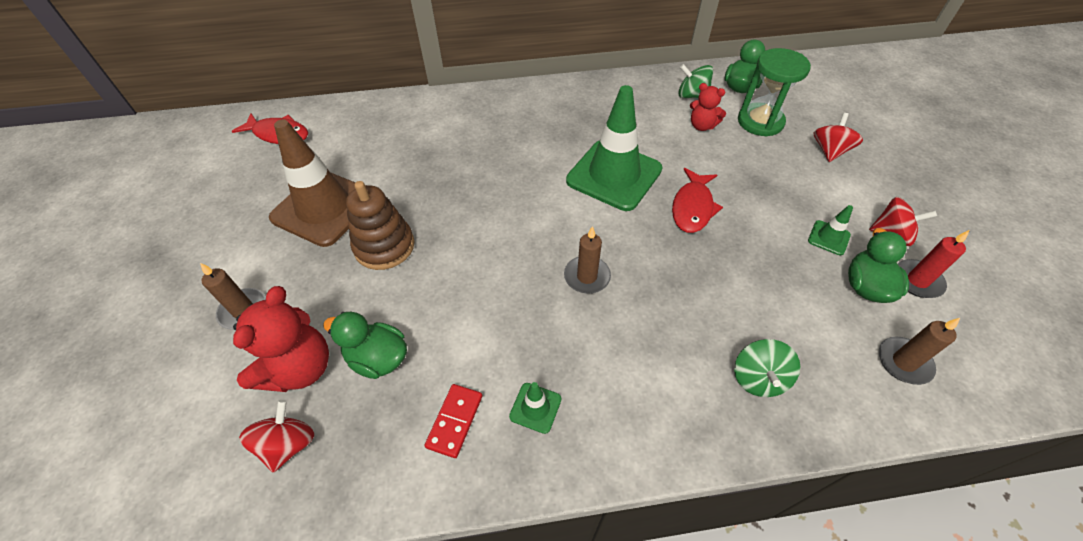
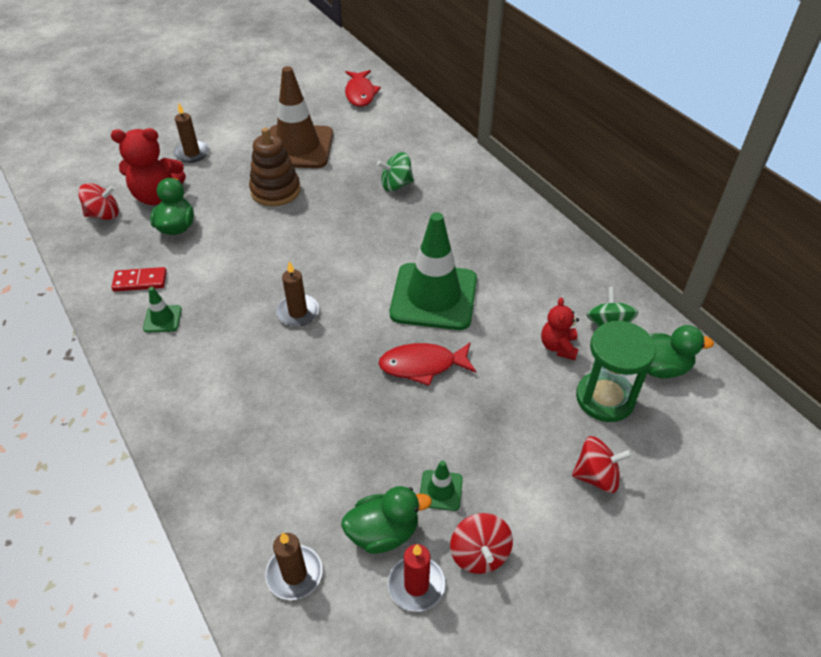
camera: 65 degrees right, 5 degrees down
green spinning top [734,339,800,397] -> green spinning top moved to [377,152,414,192]

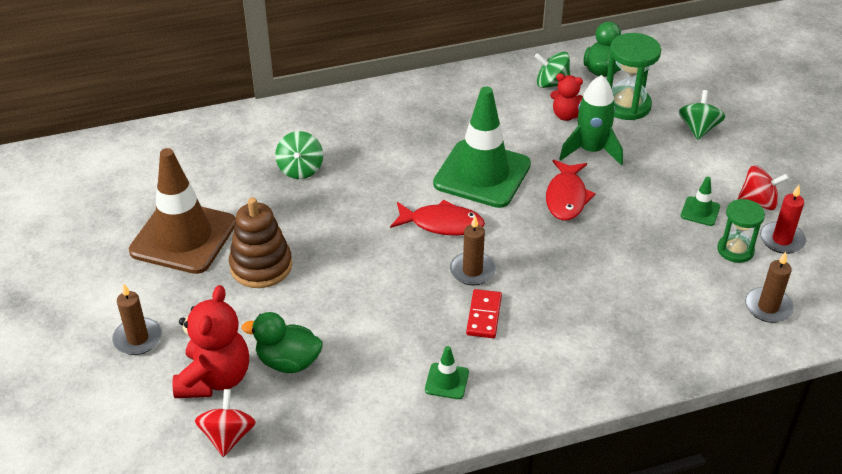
camera: 75 degrees left, 5 degrees down
red domino [111,267,167,292] -> red domino moved to [466,289,502,338]
green duck [341,486,432,554] -> green hourglass [717,199,765,263]
red fish [345,70,381,107] -> red fish moved to [390,200,485,236]
red spinning top [572,436,632,493] -> green spinning top [679,90,725,140]
none -> green rocket [559,75,623,165]

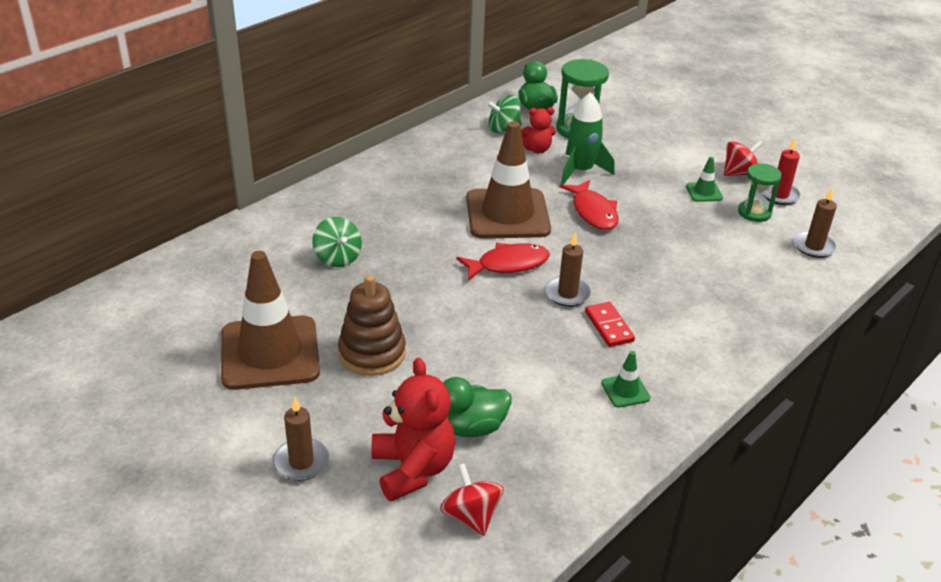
camera: 30 degrees left, 5 degrees down
green traffic cone [433,87,531,208] -> brown traffic cone [466,121,551,239]
green spinning top [679,90,725,140] -> none

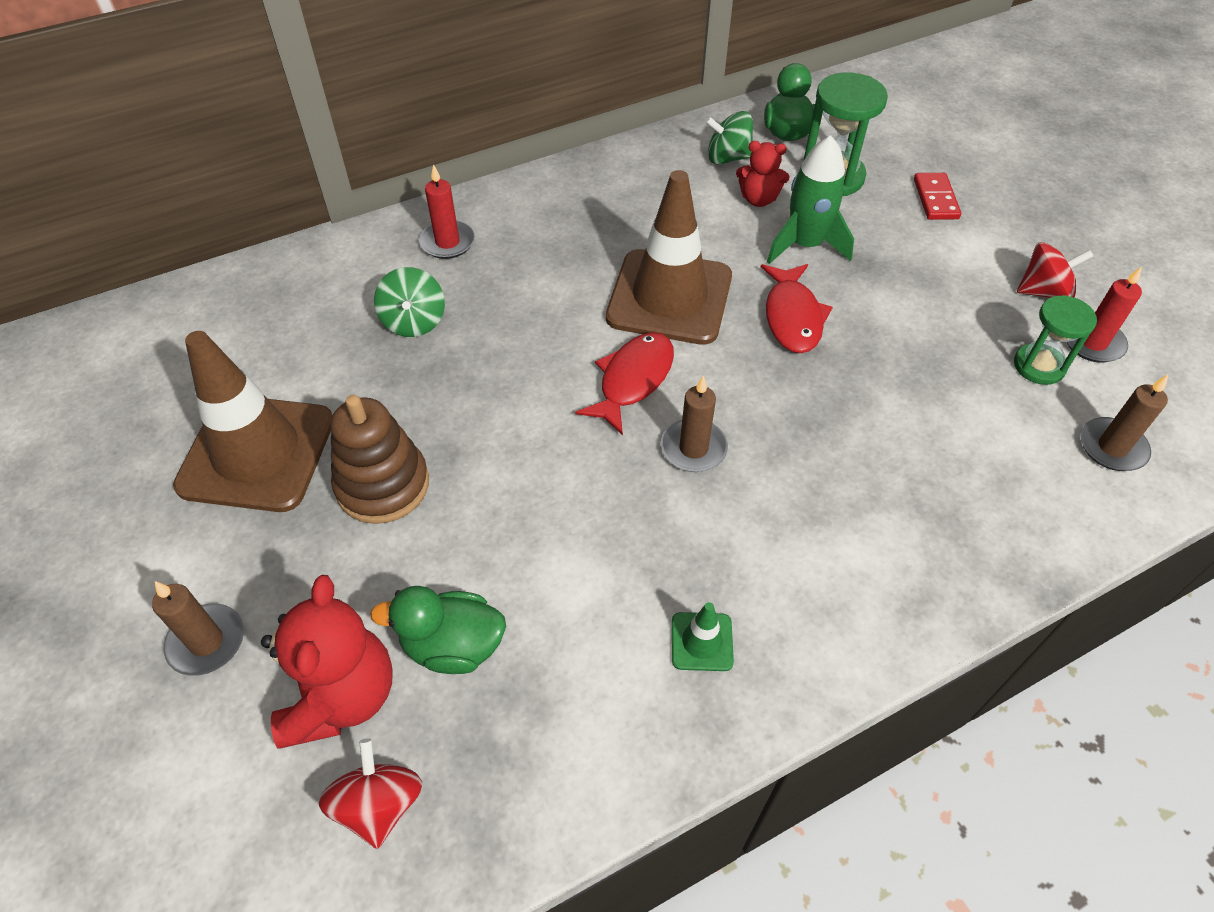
camera: 20 degrees right, 15 degrees up
red fish [456,243,550,281] -> red fish turned 60 degrees counterclockwise [576,332,674,435]
red domino [585,302,635,347] -> red domino moved to [914,173,961,220]
green traffic cone [686,157,723,202] -> none
none -> red candle [419,164,475,259]

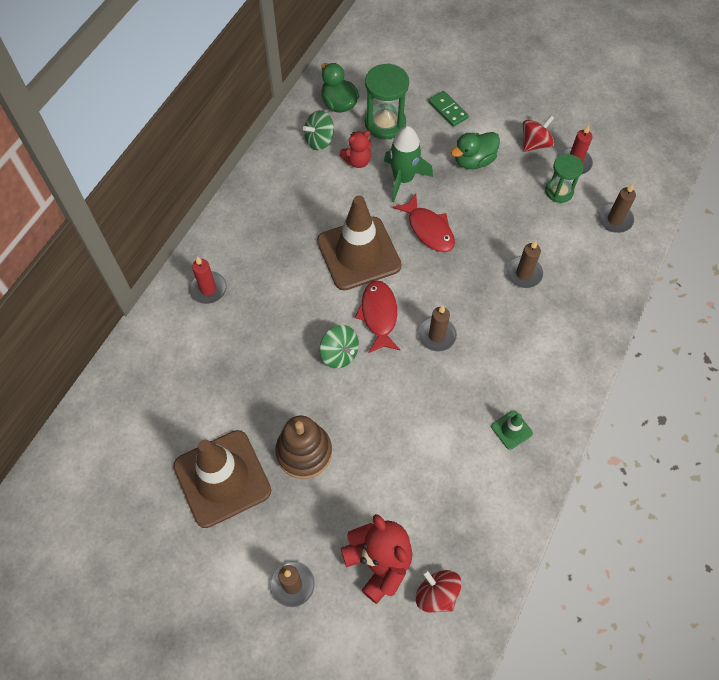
camera: 35 degrees left, 10 degrees up
green duck [370,586,506,674] -> green duck moved to [451,132,500,169]
green spinning top [374,267,445,337] -> green spinning top moved to [320,325,359,369]
red domino [914,173,961,220] -> green domino [428,91,469,127]
none -> brown candle [506,241,543,288]

